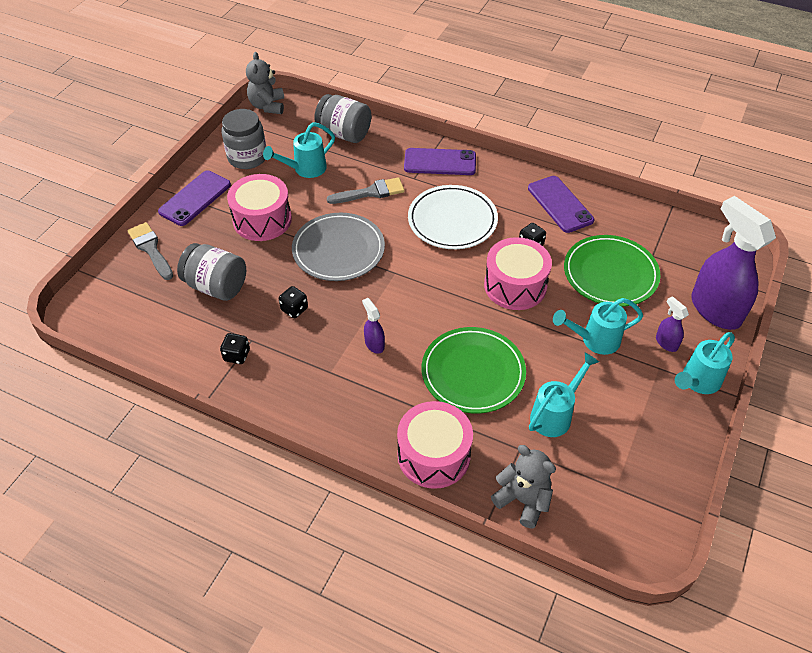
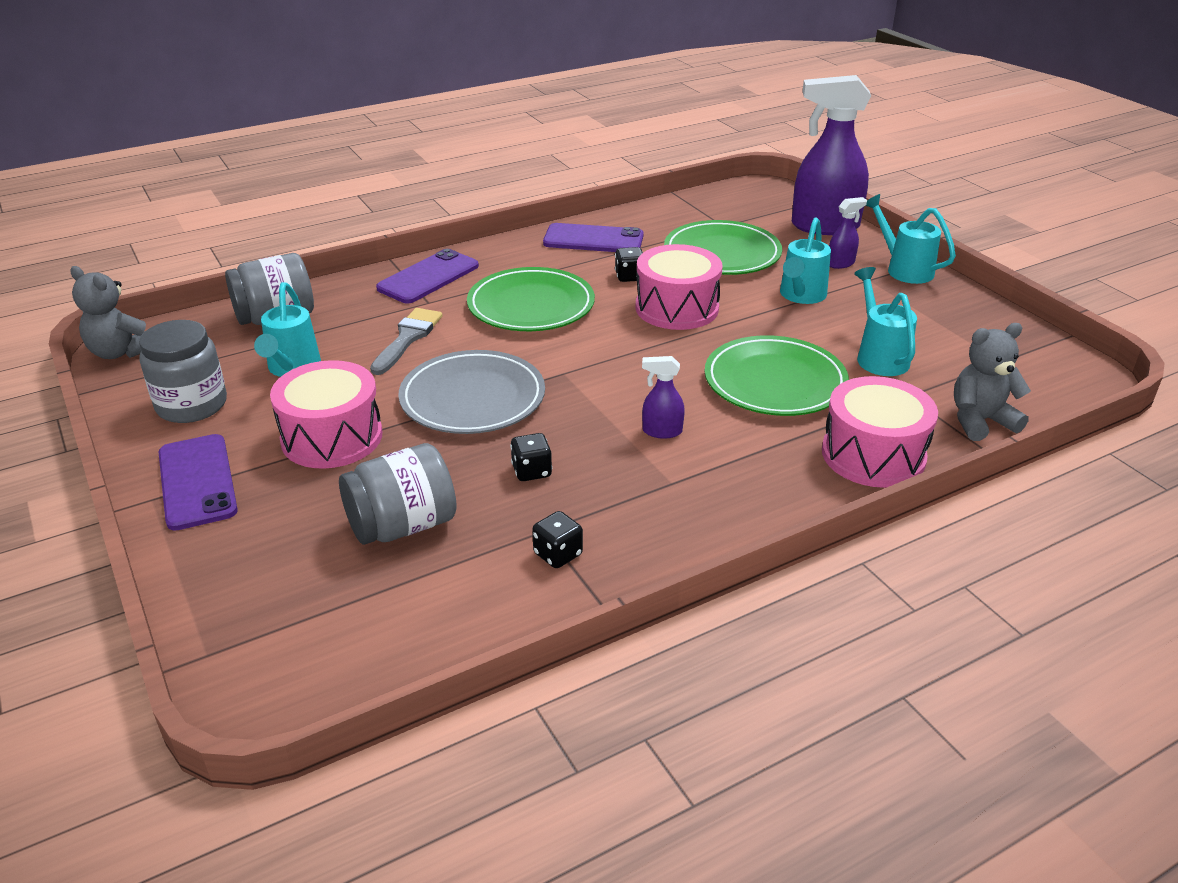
camera: 55 degrees left, 15 degrees down
grey brush [127,222,173,280] -> none
white plate [408,185,498,249] -> green plate [467,267,595,331]
purple spray bottle [656,296,689,352] -> purple spray bottle turned 150 degrees clockwise [829,197,867,269]
turquoise watering can [675,332,735,394] -> turquoise watering can turned 150 degrees clockwise [865,194,956,284]

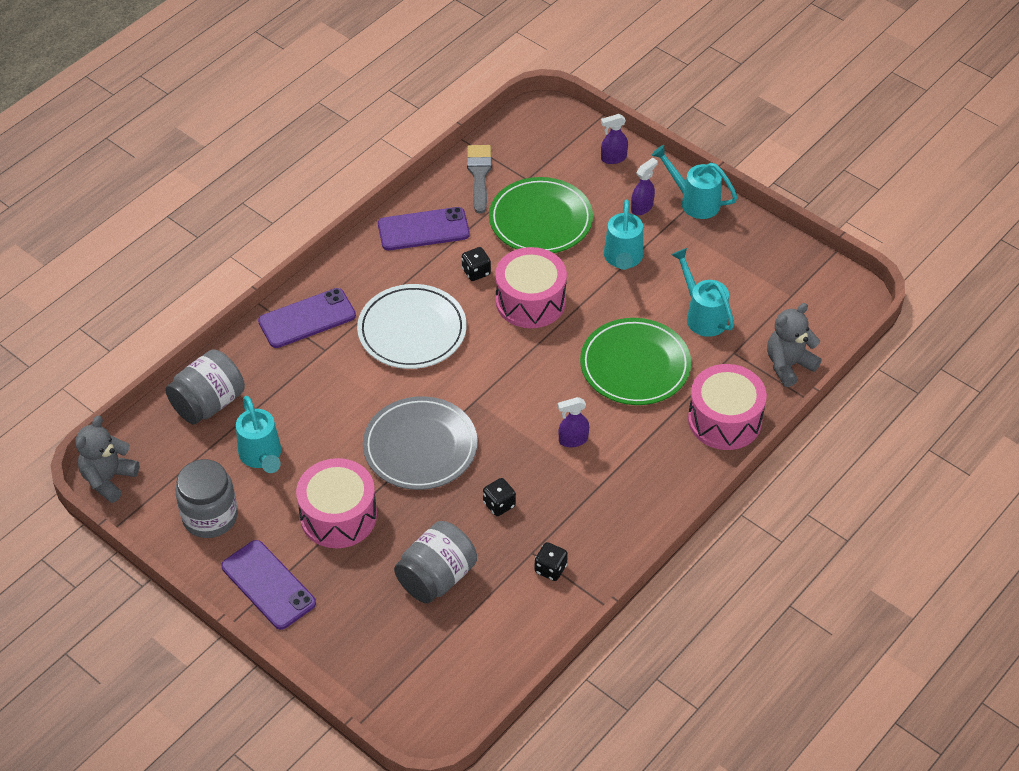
camera: 20 degrees left, 15 degrees up
grey teddy bear [70,266,146,359] -> grey teddy bear turned 105 degrees clockwise [75,415,139,503]
grey brush [370,308,443,375] -> grey brush moved to [467,145,492,214]
purple phone [376,249,479,303] -> purple phone turned 45 degrees clockwise [258,288,356,348]
green plate [467,267,595,331] -> white plate [357,284,467,369]
purple spray bottle [792,75,871,235] -> purple spray bottle [601,114,628,164], size x0.43

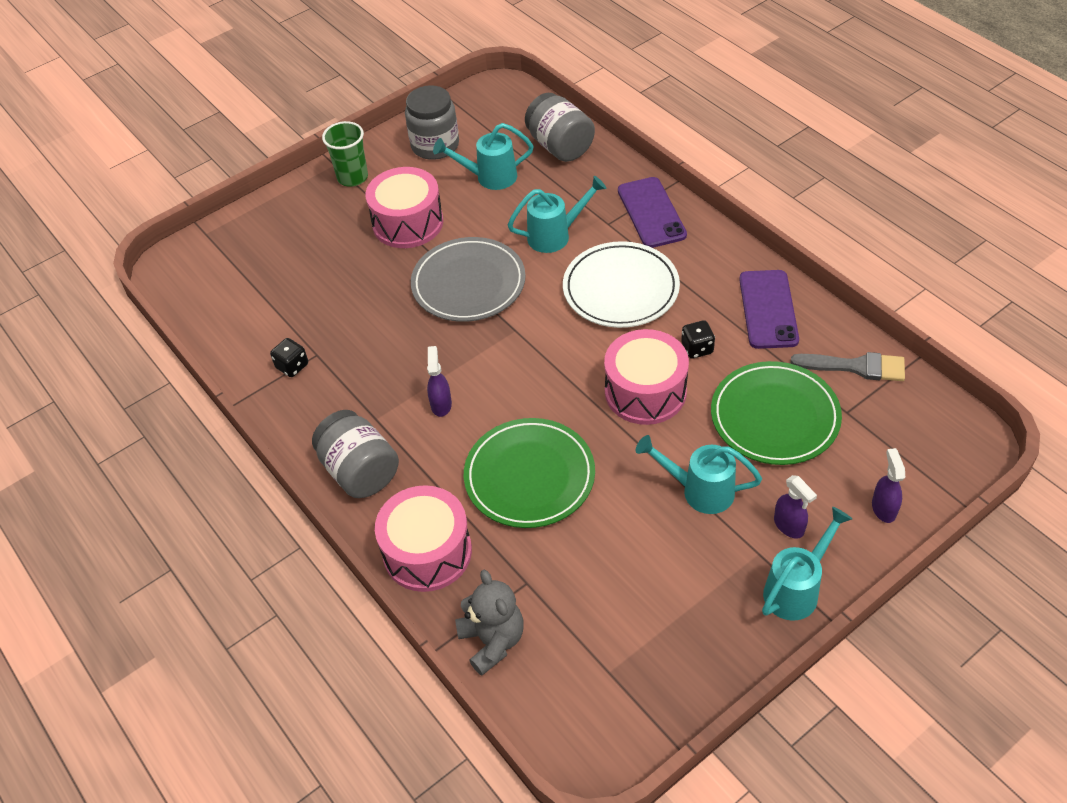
camera: 105 degrees right, 0 degrees up
grey teddy bear [75,415,139,503] -> none
purple phone [221,540,316,630] -> green cup [322,121,368,187]
grey jar [394,521,477,603] -> grey jar moved to [312,410,399,498]
black dice [483,478,516,516] -> none
turquoise watering can [671,248,734,337] -> turquoise watering can moved to [508,176,607,253]

